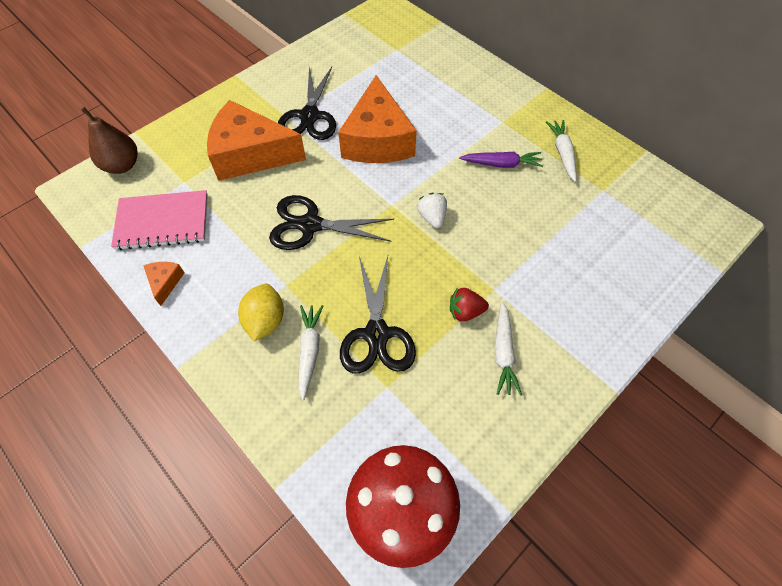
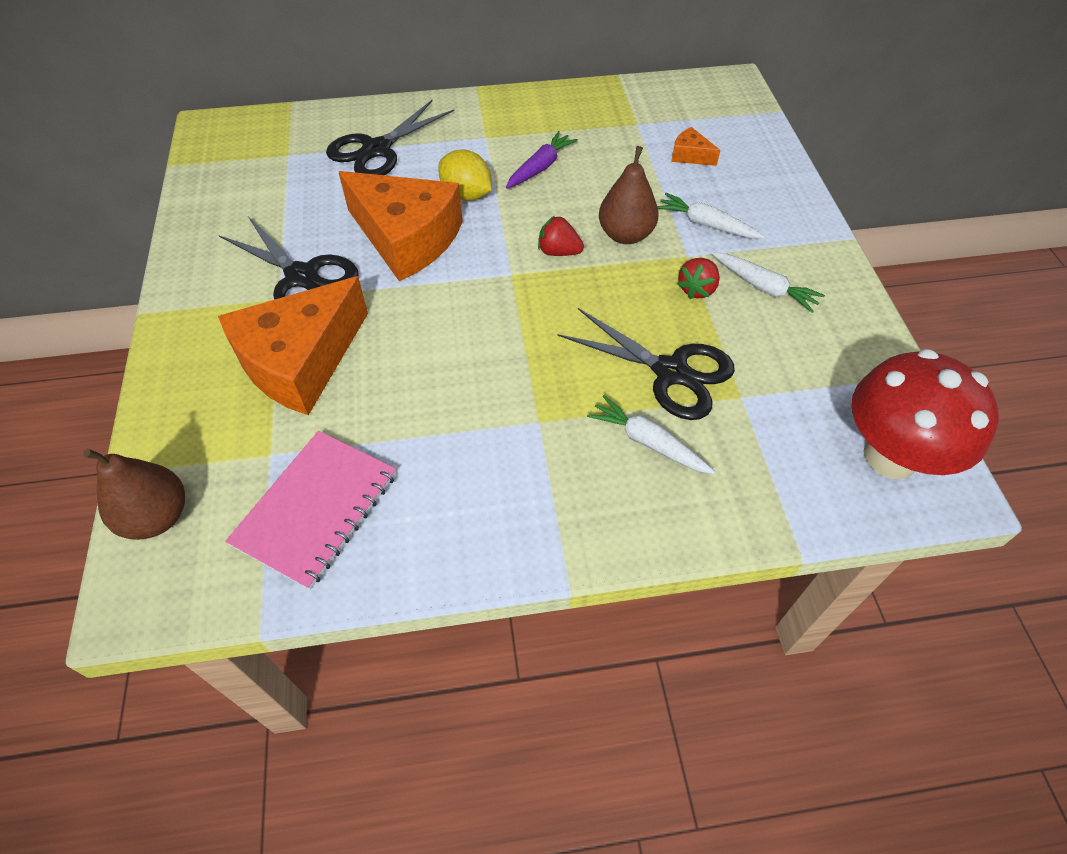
camera: 55 degrees left, 5 degrees down
orange cheese [143,262,184,306] -> orange cheese moved to [671,127,720,166]
yellow lemon [238,284,284,341] -> yellow lemon moved to [438,149,492,201]
black scissors [269,195,394,250] -> black scissors moved to [326,99,454,175]
white strawberry [417,193,447,228] -> red strawberry [538,216,584,256]
white carrot [546,120,576,182] -> white carrot moved to [657,193,764,238]
none -> brown pear [599,146,658,244]

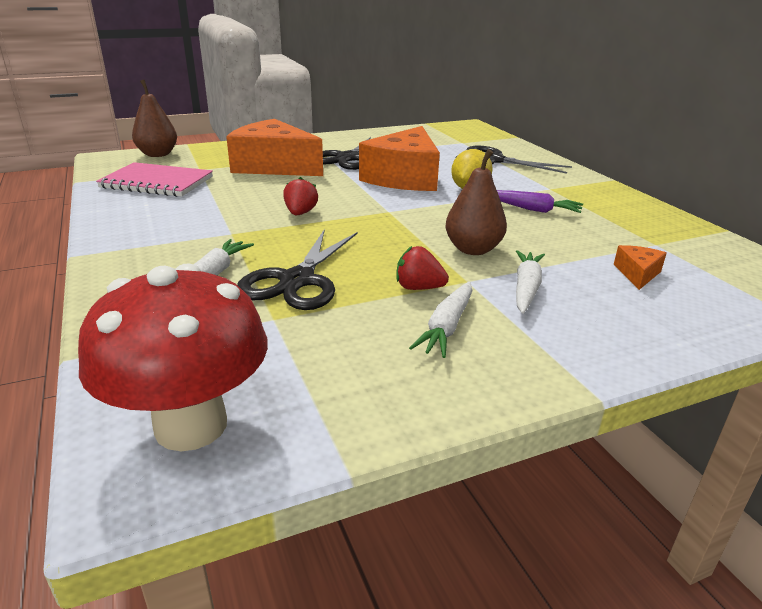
camera: 75 degrees right, 25 degrees down
red strawberry [538,216,584,256] -> red strawberry moved to [283,177,318,215]

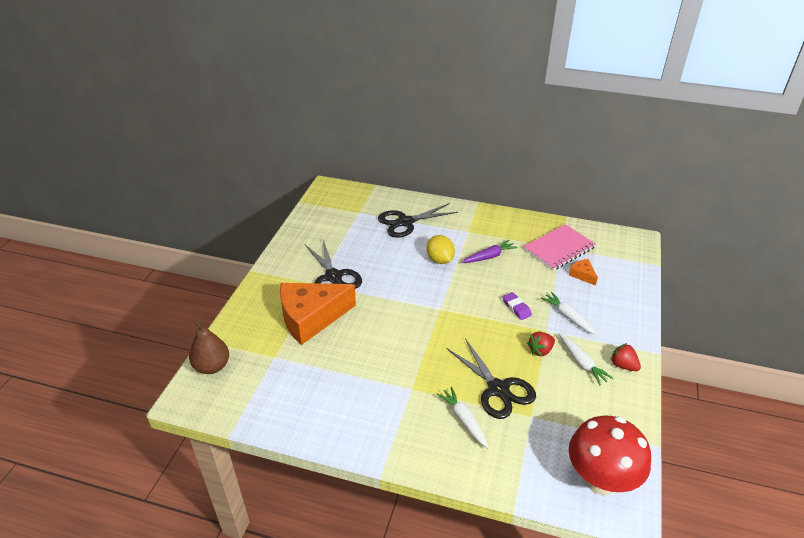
camera: 50 degrees left, 10 degrees up
pink notebook [96,162,213,197] -> pink notebook moved to [523,224,596,271]
red strawberry [283,177,318,215] -> red strawberry moved to [610,343,641,371]
orange cheese [359,126,440,191] -> none
brown pear [445,149,507,255] -> purple eraser [503,292,532,320]

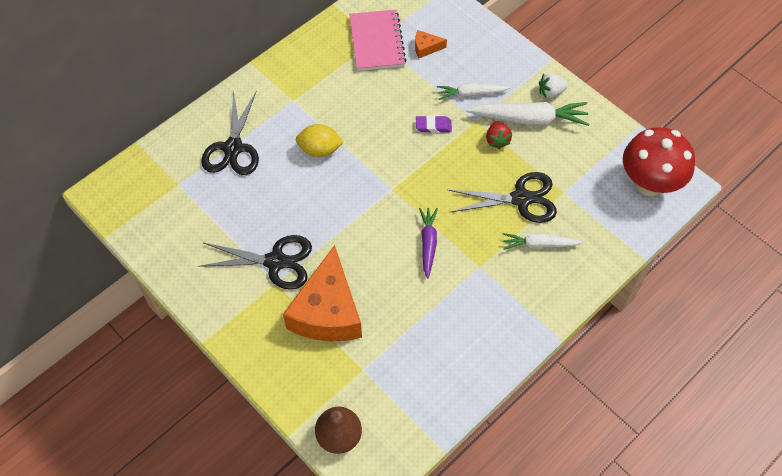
camera: 60 degrees left, 20 degrees up
purple carrot [462,240,518,263] -> purple carrot moved to [419,208,438,279]
white carrot [559,333,613,385] -> white carrot [467,102,589,126], size x1.63
red strawberry [610,343,641,371] -> white strawberry [539,73,568,98]

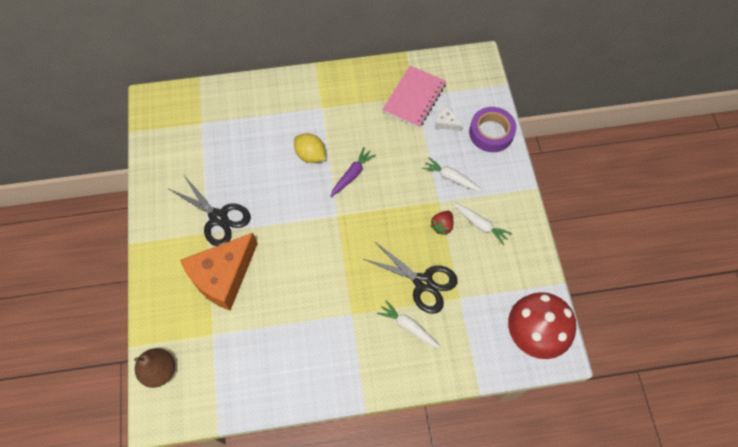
camera: 35 degrees right, 5 degrees up
black scissors [201,90,259,175] -> none
orange cheese [415,30,447,58] -> white cheese [435,106,463,131]
purple eraser [416,115,452,133] -> none
purple carrot [419,208,438,279] -> purple carrot moved to [330,147,376,197]
white carrot [467,102,589,126] -> white carrot [452,202,512,245], size x0.61
white strawberry [539,73,568,98] -> none
none -> purple tape [469,107,517,152]

